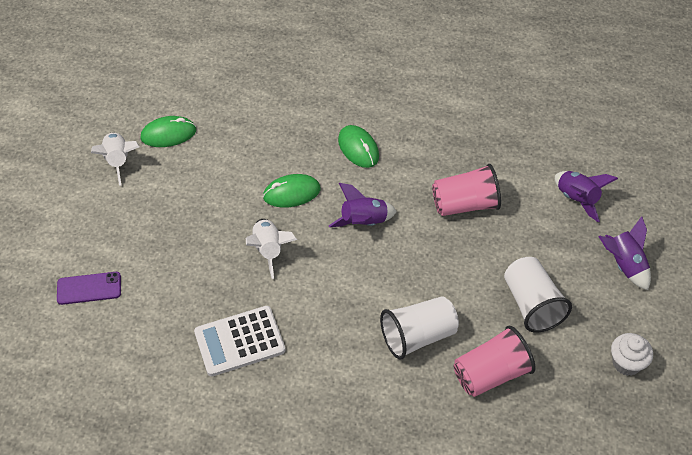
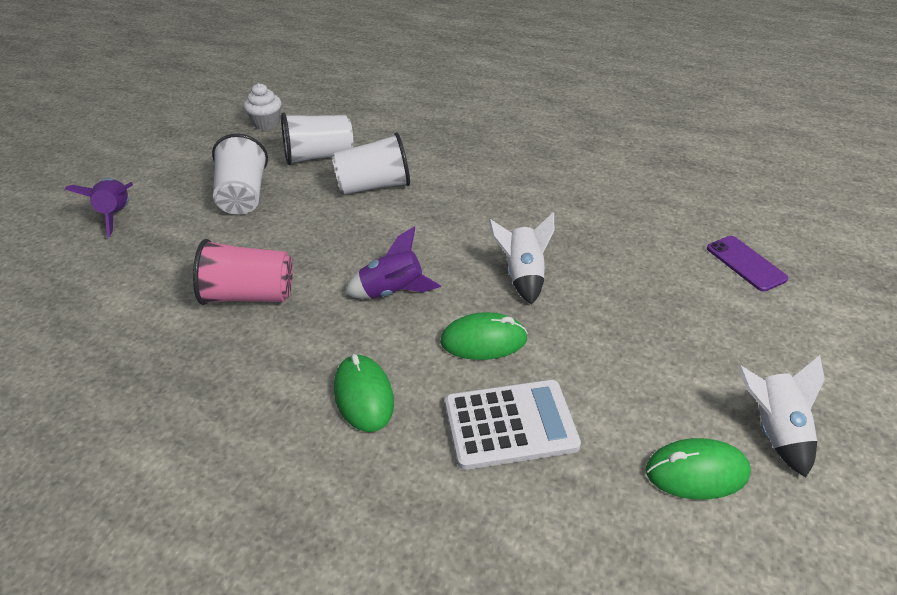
camera: 170 degrees left, 10 degrees down
purple phone [57,272,121,305] -> purple phone turned 60 degrees clockwise [707,236,788,292]
white calculator [194,306,286,377] -> white calculator moved to [445,380,581,470]
pink cup [454,325,536,397] -> white cup [281,112,353,165]
purple rocket [555,171,618,222] -> none
white cupcake [611,333,653,376] -> white cupcake moved to [244,83,282,130]

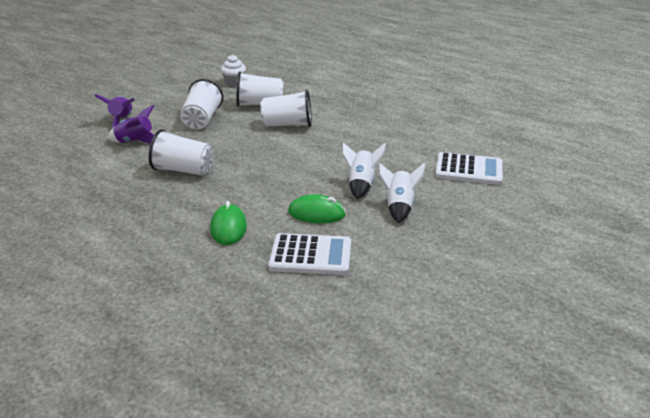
camera: 15 degrees right, 10 degrees down
pink cup [193,239,293,305] -> white cup [149,129,213,176]
purple rocket [345,227,441,299] -> purple rocket moved to [108,105,154,144]
green mouse [646,438,751,500] -> none
purple phone [707,236,788,292] -> none
white rocket [738,355,825,477] -> white rocket moved to [379,163,425,223]
none -> white calculator [435,152,503,185]

